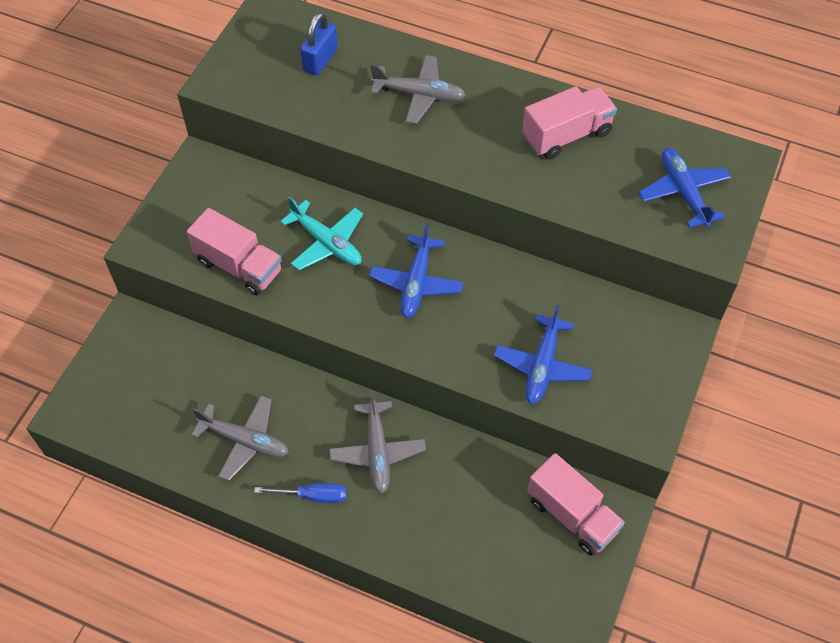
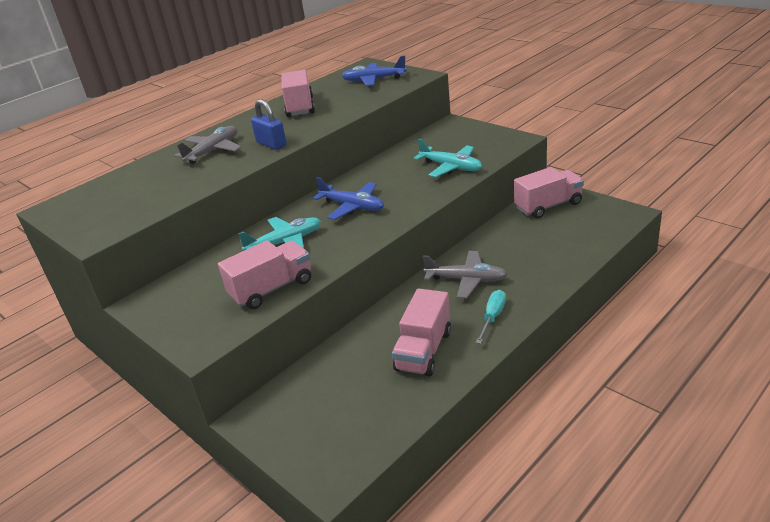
camera: 65 degrees left, 25 degrees down
grey plane [191,396,289,481] -> pink truck [392,288,451,377]
blue screwdriver [254,483,346,503] -> turquoise screwdriver [476,290,506,344]
blue padlock [300,13,338,76] -> blue padlock moved to [251,99,287,150]
blue plane [494,305,592,404] -> turquoise plane [414,138,482,177]

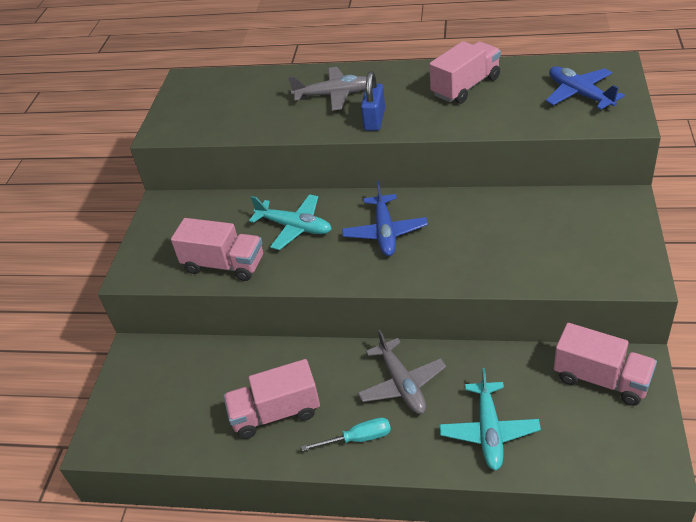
camera: 55 degrees right, 10 degrees up
turquoise plane [414,138,482,177] -> turquoise plane moved to [440,368,541,470]

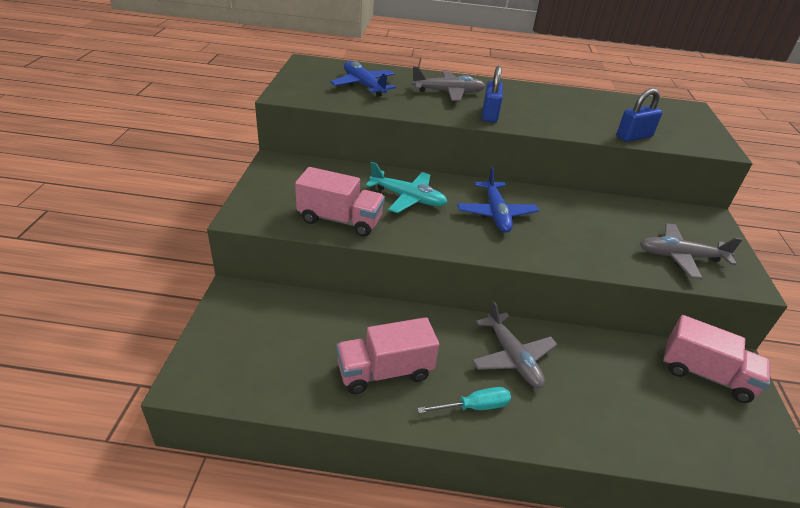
camera: 10 degrees left, 5 degrees down
pink truck [429,41,501,104] -> none
turquoise plane [440,368,541,470] -> none
blue plane [546,66,625,110] -> blue plane moved to [330,61,396,96]
none -> blue padlock [616,88,662,142]
none -> grey plane [640,223,742,279]

